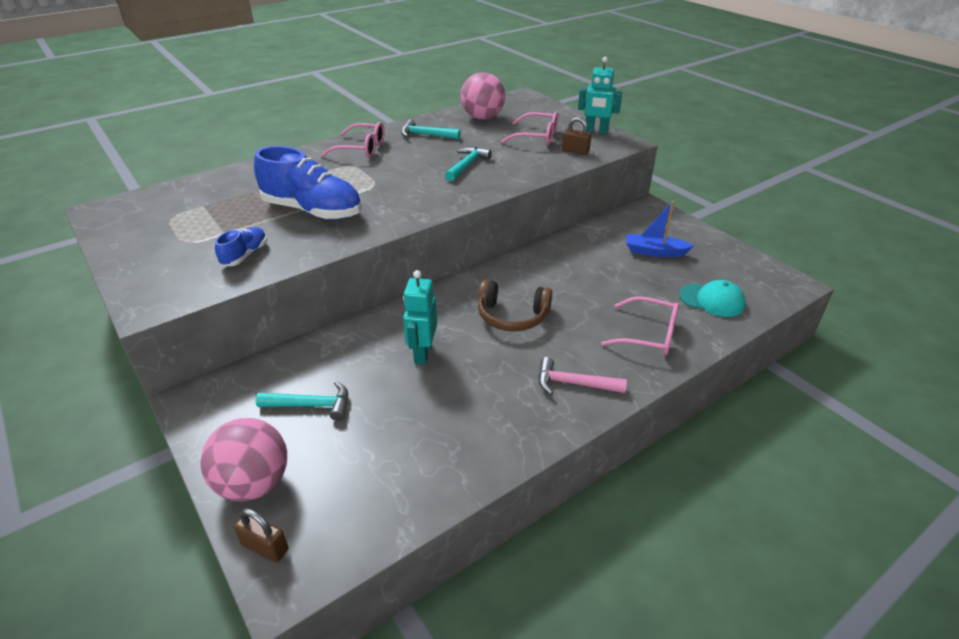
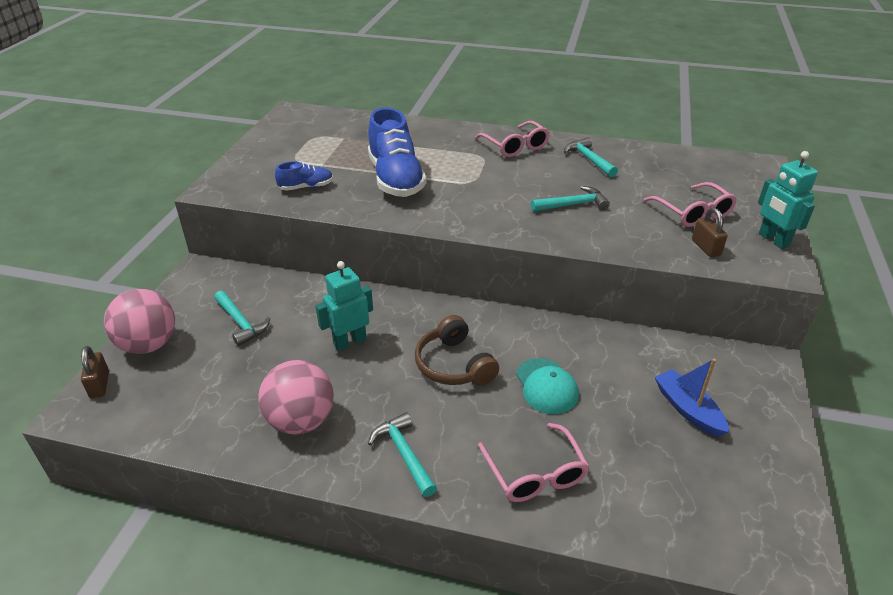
camera: 50 degrees right, 0 degrees up
pink ball [461,72,505,120] -> pink ball moved to [258,360,334,434]
pink hammer [538,357,627,395] -> turquoise hammer [368,412,437,497]
turquoise cap [679,280,746,317] -> turquoise cap moved to [516,358,579,414]

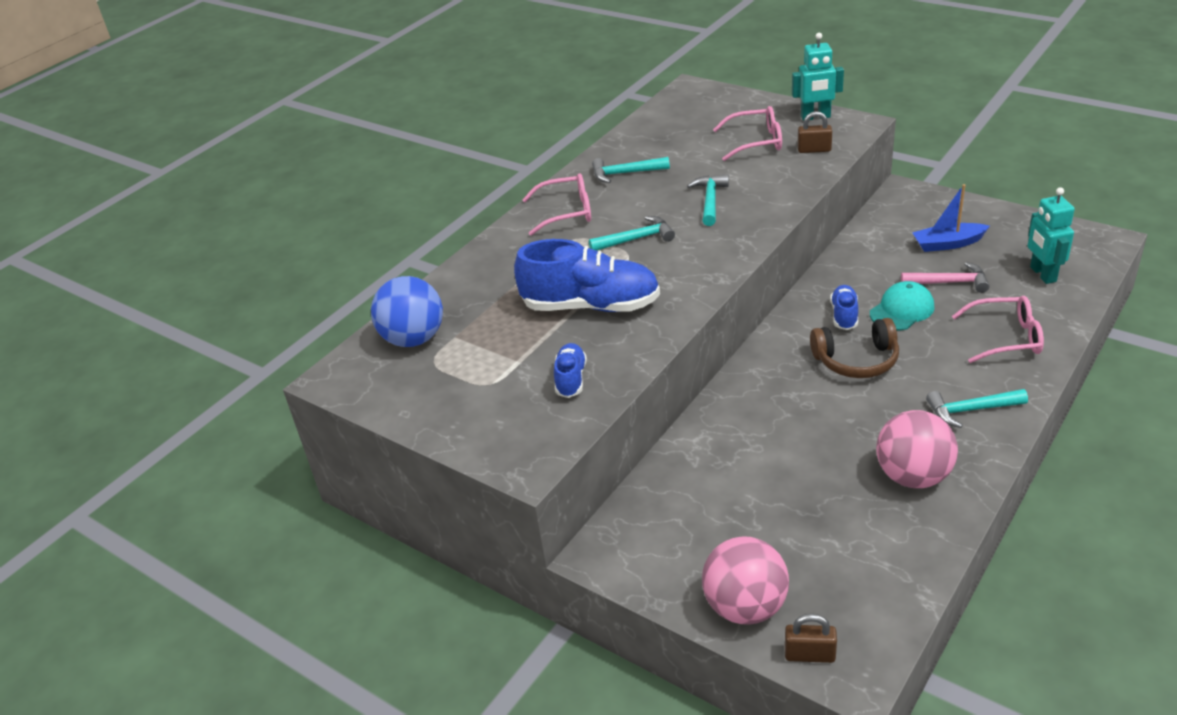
camera: 65 degrees left, 0 degrees up
turquoise hammer [214,290,270,346] -> turquoise hammer moved to [589,216,675,251]
turquoise robot [316,261,373,351] -> turquoise robot moved to [1027,187,1075,284]
turquoise cap [516,358,579,414] -> turquoise cap turned 45 degrees counterclockwise [870,281,934,330]
none -> blue ball [371,276,443,347]
none -> blue shoe [830,285,858,330]
none -> pink hammer [901,262,990,293]

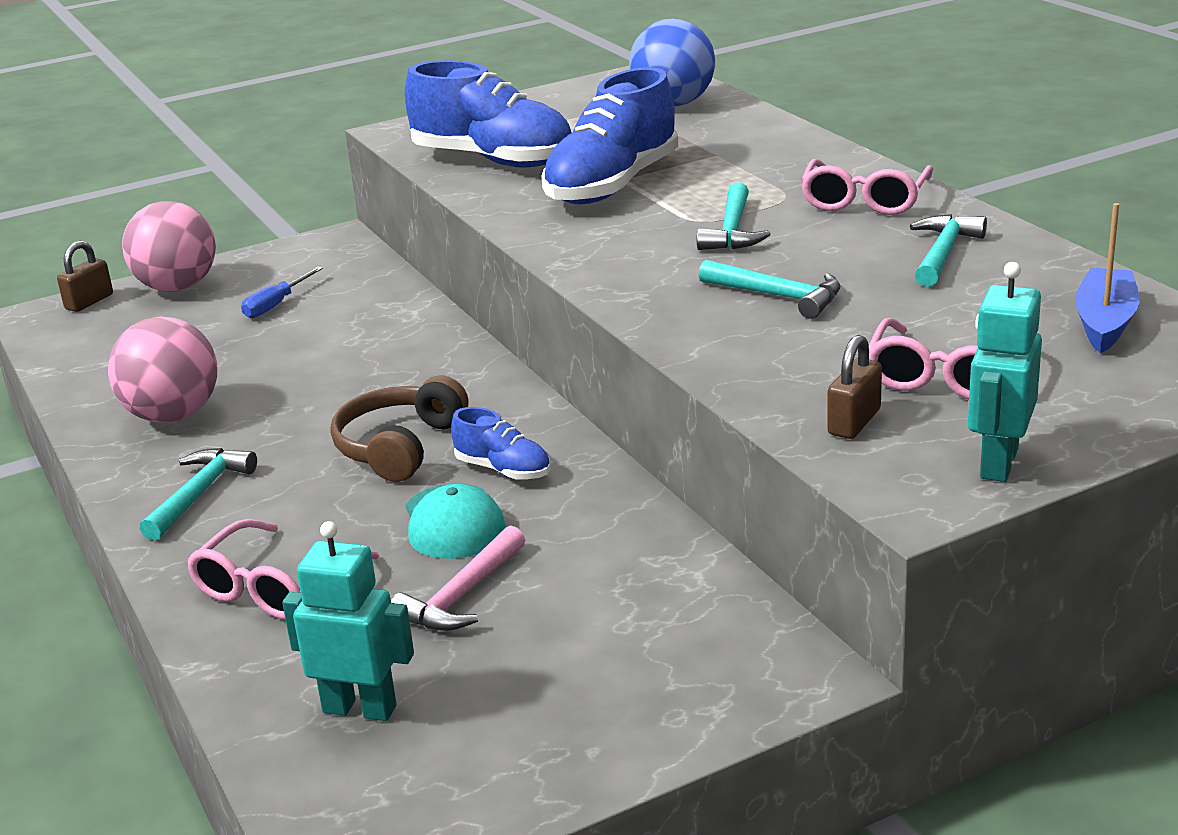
camera: 115 degrees right, 10 degrees down
blue shoe [554,343,587,398] -> blue shoe [405,60,572,168], size x2.04
blue boat [912,184,990,252] -> blue boat moved to [1075,203,1140,353]
none -> blue screwdriver [241,267,323,318]

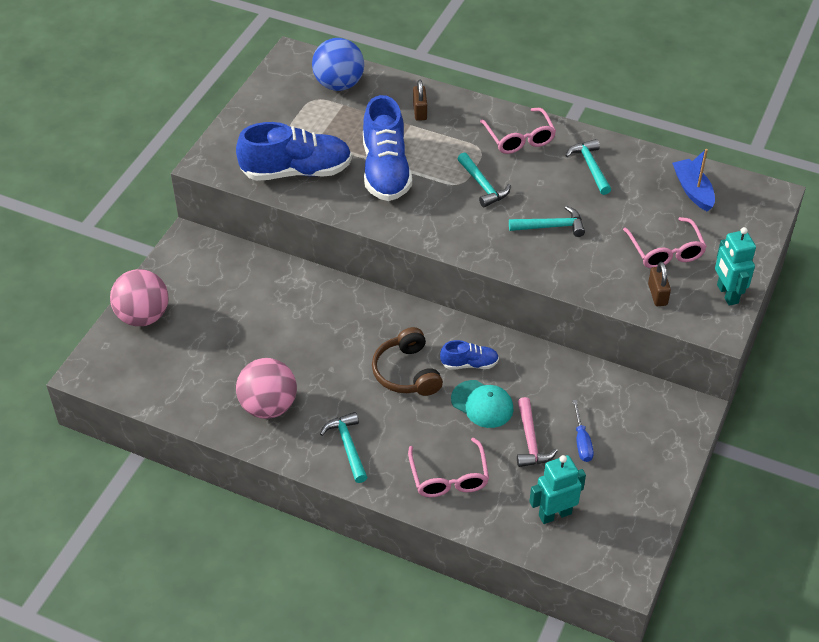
camera: 40 degrees left, 20 degrees up
brown padlock [57,241,113,312] -> brown padlock moved to [413,80,427,121]
blue screwdriver [241,267,323,318] -> blue screwdriver moved to [572,400,594,462]

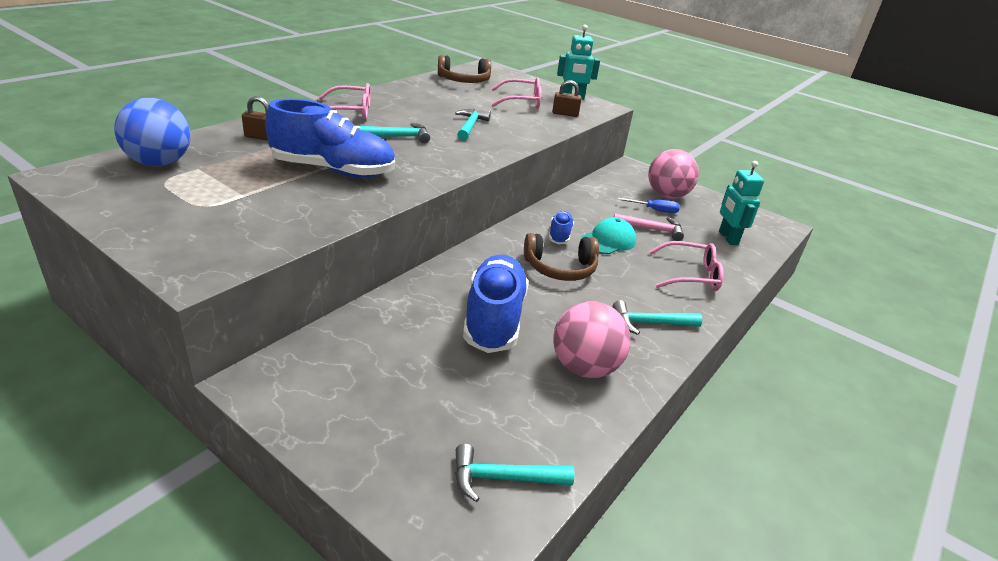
camera: 80 degrees left, 15 degrees down
pink ball [110,269,168,326] -> pink ball moved to [648,149,699,199]
blue shoe [236,122,352,181] -> blue shoe moved to [463,255,529,353]
turquoise hammer [565,139,611,195] -> turquoise hammer moved to [455,444,574,502]
blue boat [672,149,715,212] -> brown headphones [438,55,491,83]

